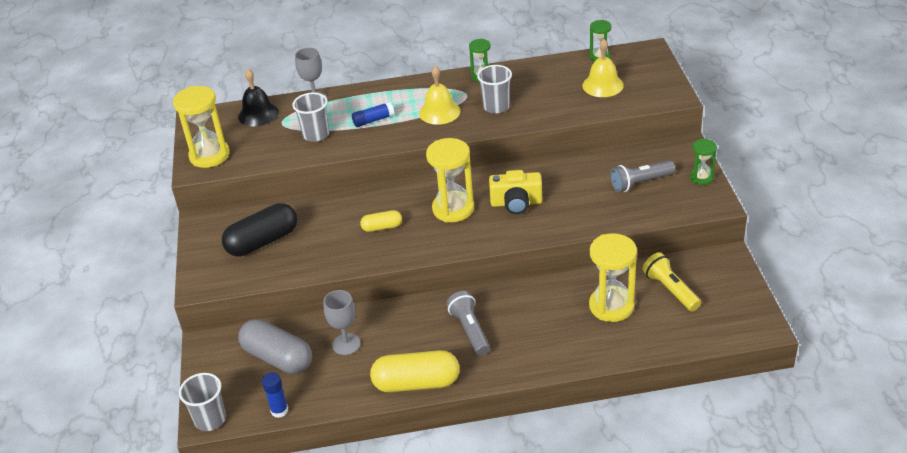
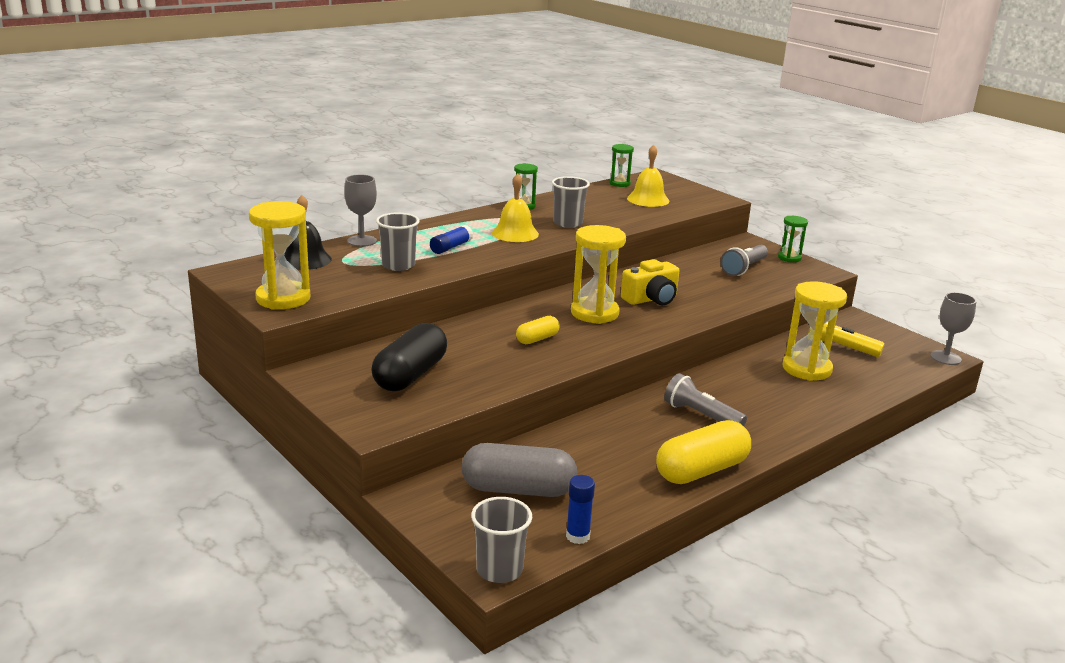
camera: 35 degrees left, 15 degrees down
grey goblet [323,290,361,355] -> grey goblet moved to [930,292,976,365]

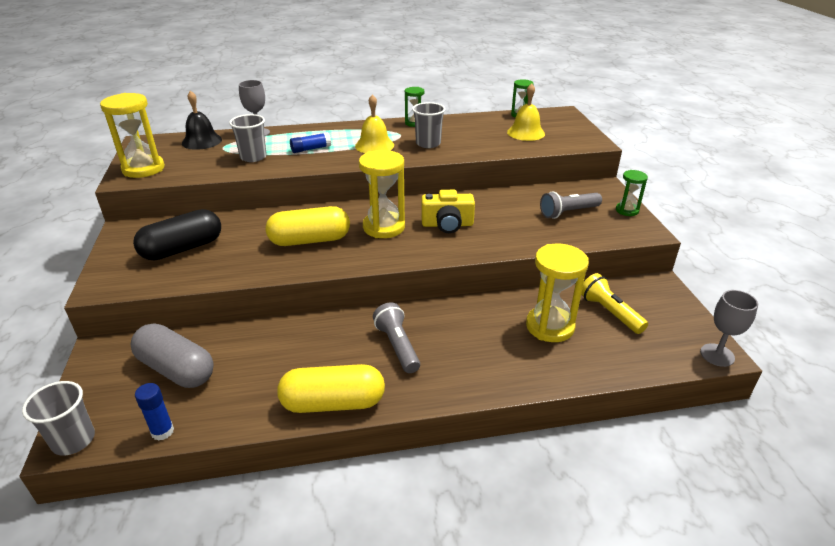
camera: 30 degrees right, 10 degrees up
yellow capsule [516,316,560,344] -> yellow capsule [266,206,350,246], size x1.90

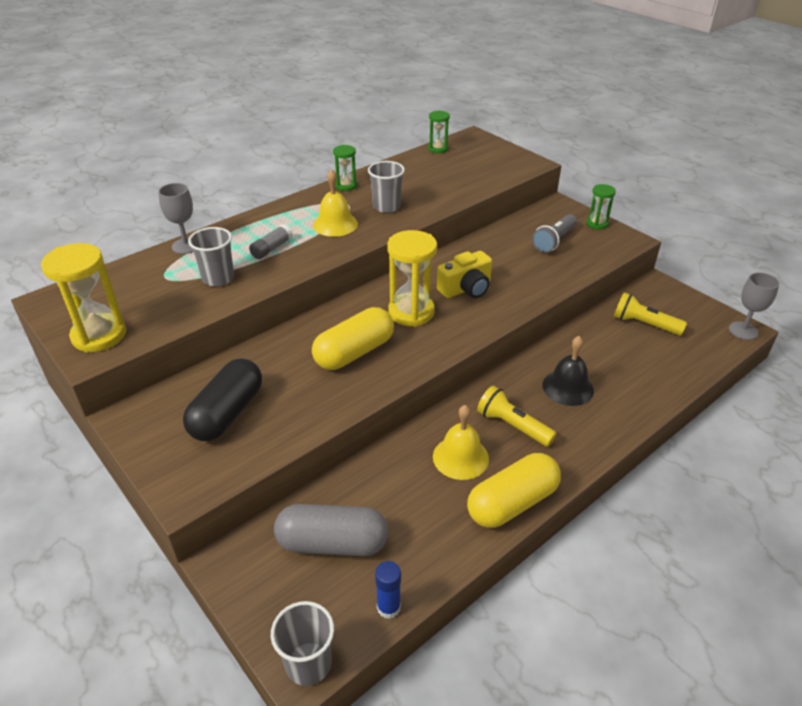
camera: 30 degrees left, 5 degrees up
black bell [182,91,222,150] -> black bell moved to [542,336,594,406]
blue glue stick [290,132,331,153] -> grey glue stick [249,224,293,259]
grey flashlight [373,303,420,373] -> yellow flashlight [477,386,557,447]
yellow bell [507,83,545,141] -> yellow bell moved to [433,405,489,480]
yellow hourglass [526,244,589,342] -> none

